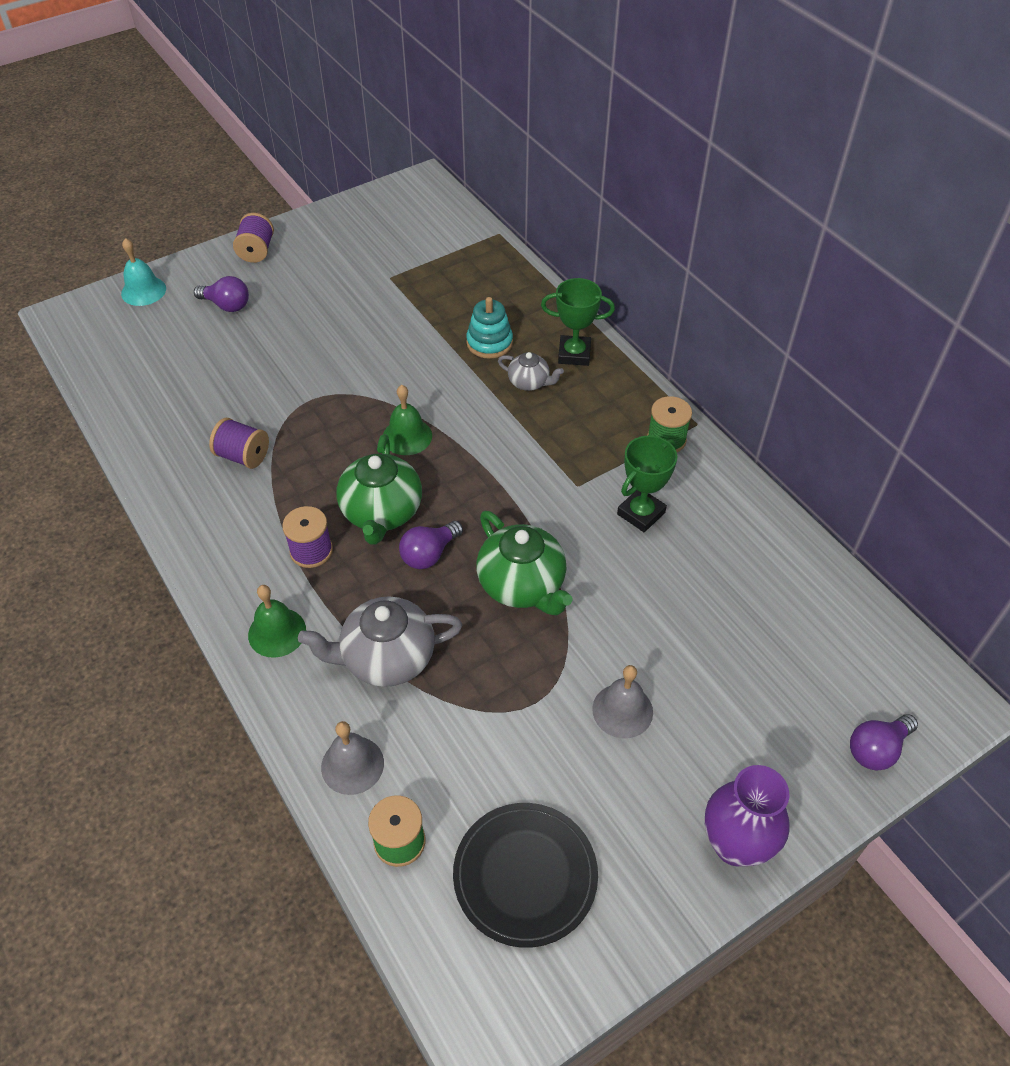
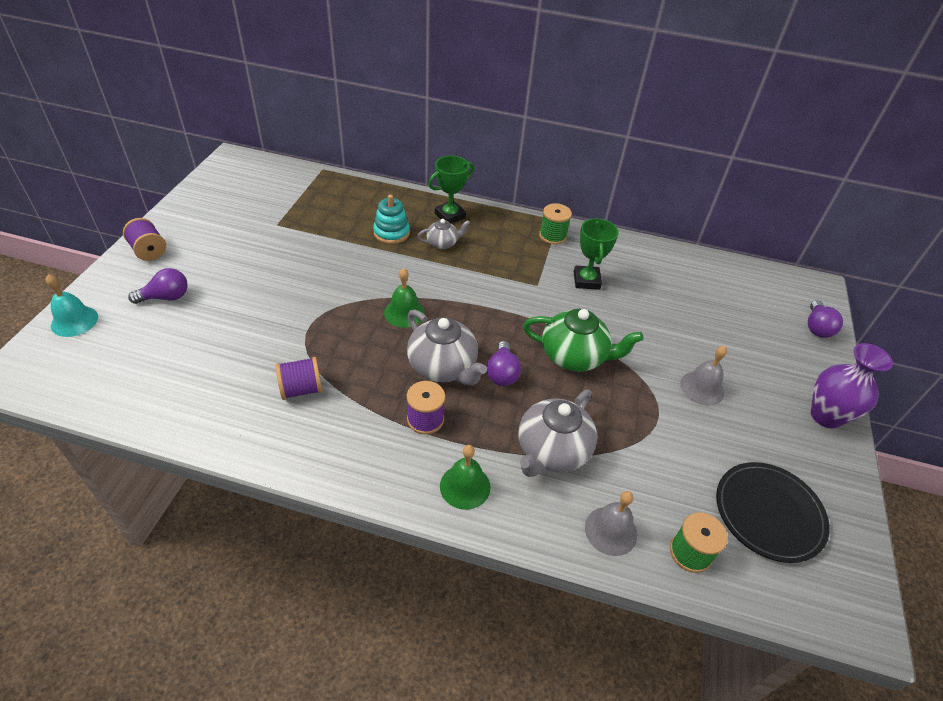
camera: 45 degrees left, 5 degrees down
green teapot [336,434,422,545] -> grey teapot [407,309,487,386]

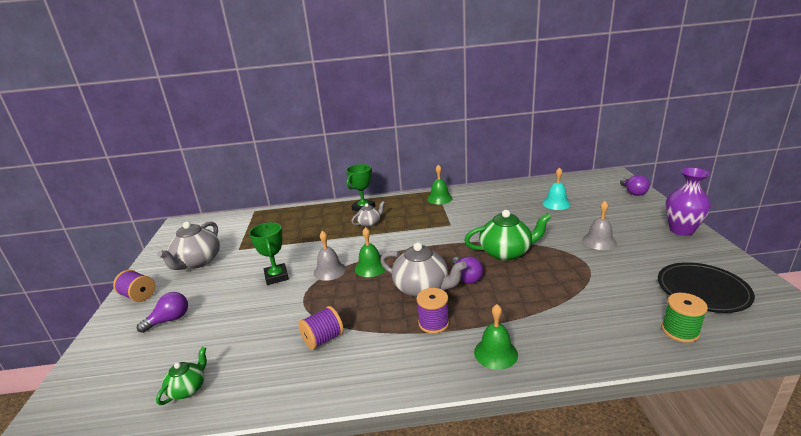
camera: 15 degrees left, 20 degrees down
turquoise bell [46,274,98,337] -> turquoise bell moved to [542,167,571,210]
turquoise stacking toy [373,195,410,244] -> none
grey teapot [518,389,597,477] -> grey teapot moved to [157,221,220,270]
green spool [539,203,572,245] -> green bell [427,165,453,204]
green trophy [574,218,619,290] -> green trophy moved to [249,222,289,285]
grey bell [585,491,637,556] -> grey bell moved to [314,231,346,281]
none -> green teapot [156,347,207,405]

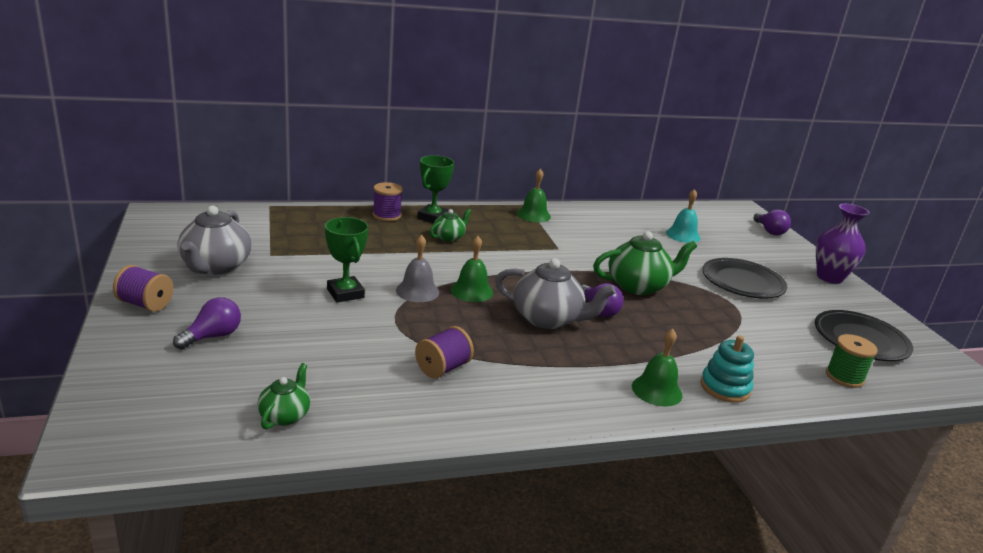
camera: 15 degrees left, 0 degrees up
grey teapot [352,201,385,227] -> green teapot [430,209,471,242]
purple spool [417,288,449,334] -> purple spool moved to [373,182,403,221]
grey bell [582,201,617,250] -> black plate [702,258,787,299]
none -> turquoise stacking toy [700,335,754,403]

